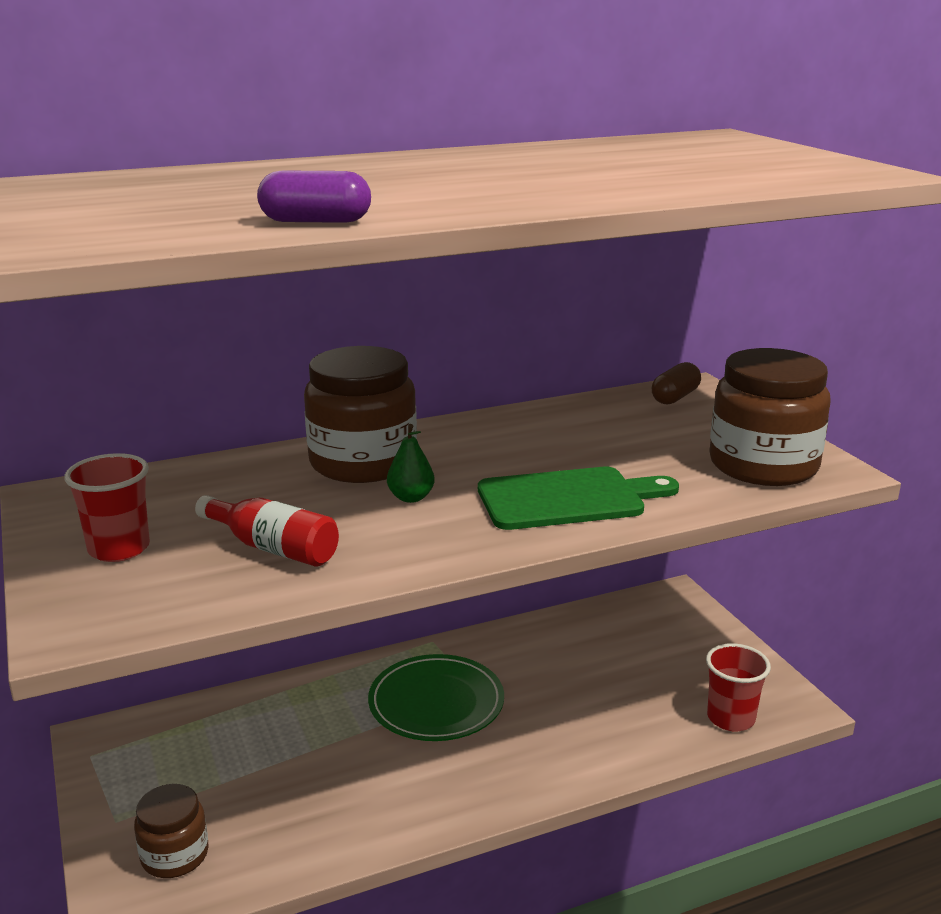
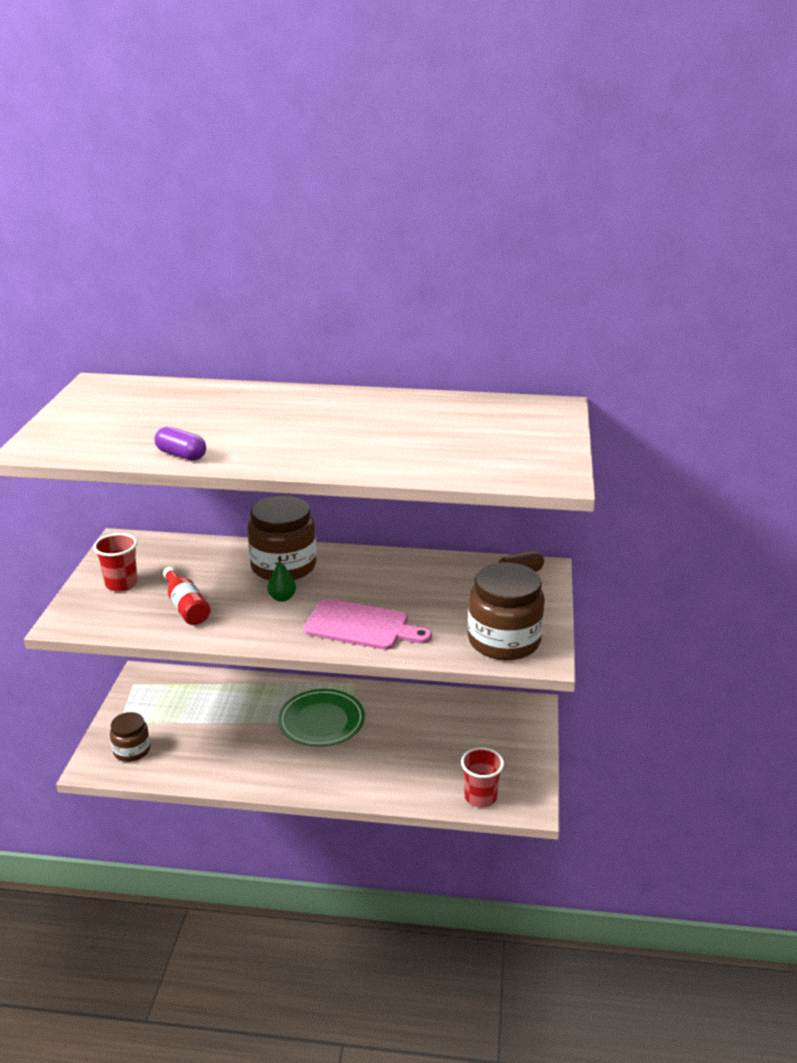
camera: 30 degrees right, 5 degrees up
green cutting board [478,467,679,530] -> pink cutting board [303,599,432,650]

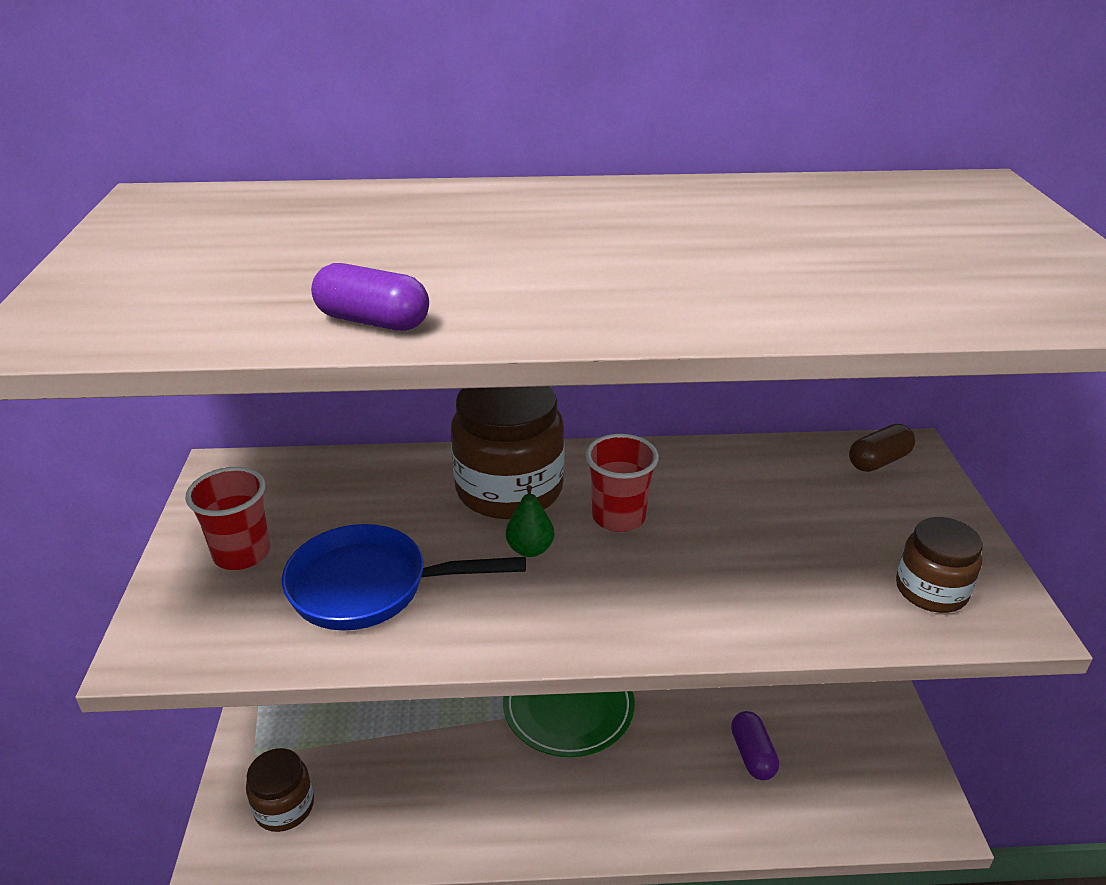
camera: 10 degrees left, 5 degrees up
red bottle [163,567,210,625] -> blue pan [282,524,526,631]
pink cutting board [303,599,432,650] -> none
red cup [461,747,504,808] -> red cup moved to [586,434,659,532]
brown jar [468,562,545,660] -> brown jar [896,517,983,613], size x0.57
none -> purple capsule [731,711,779,780]

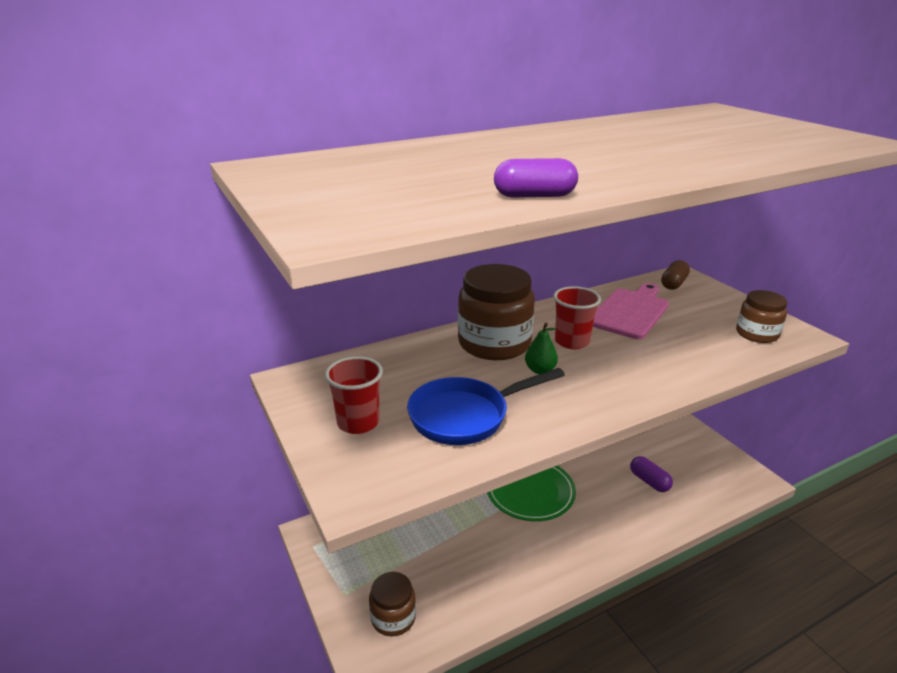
camera: 25 degrees left, 5 degrees down
none -> pink cutting board [593,283,669,339]

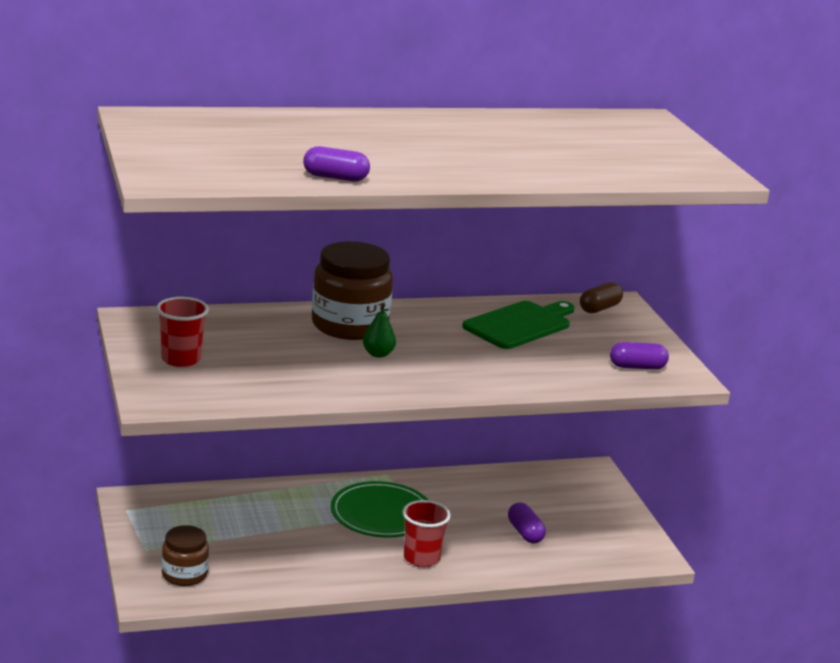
camera: 10 degrees right, 5 degrees down
blue pan [407,368,565,445] -> none
red cup [554,286,601,349] -> red cup moved to [402,500,451,567]
pink cutting board [593,283,669,339] -> green cutting board [462,301,575,349]
brown jar [736,290,787,343] -> purple capsule [610,342,669,370]

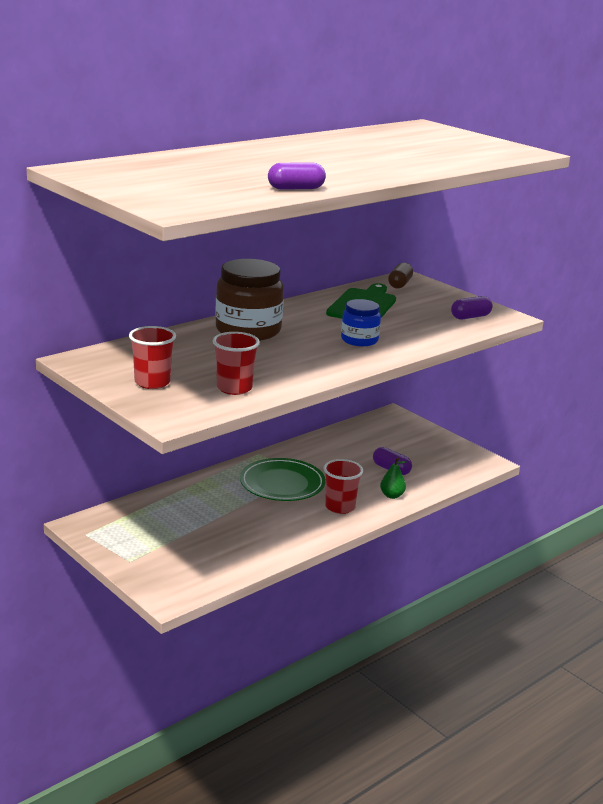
camera: 25 degrees left, 0 degrees up
brown jar [162,525,209,586] -> none
green pear [363,303,396,358] -> green pear moved to [380,457,407,499]
none -> red cup [213,332,260,395]
none -> blue jar [341,299,381,346]

